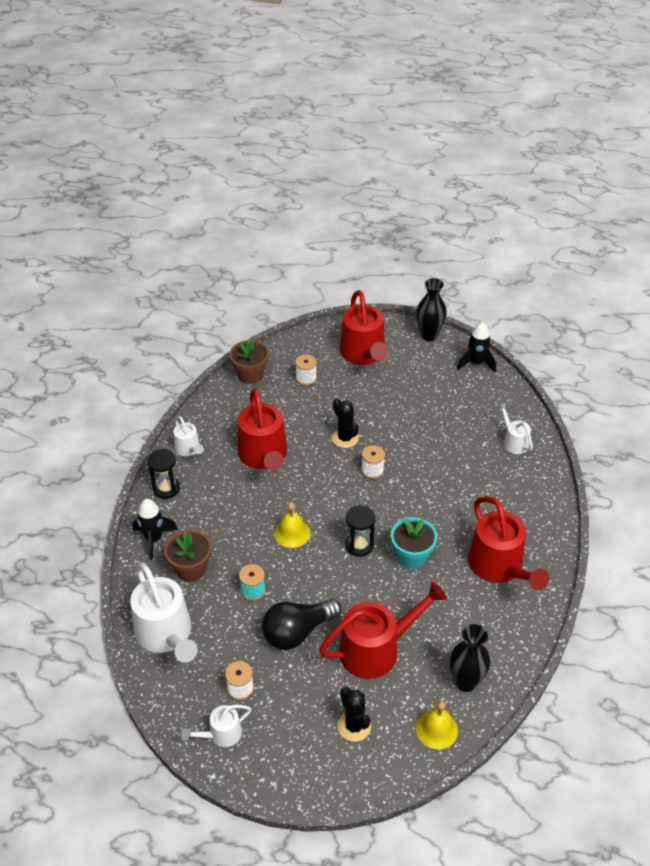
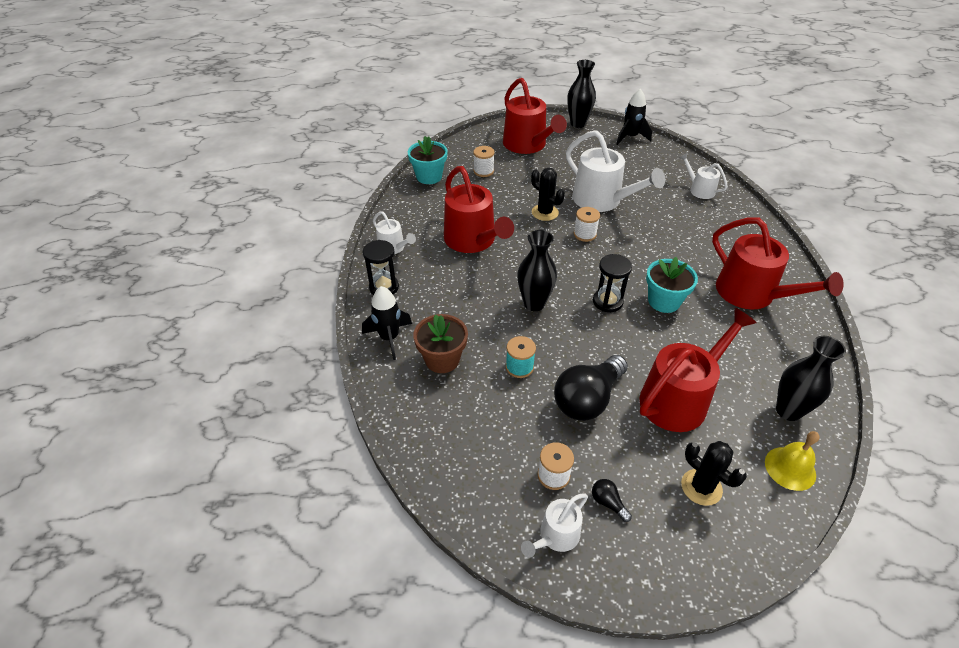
camera: 15 degrees left, 0 degrees up
white watering can [130,563,198,663] -> white watering can moved to [566,130,665,212]
brown flower pot [229,339,269,384] -> turquoise flower pot [408,136,448,184]
yellow bell [274,502,310,548] -> black vase [517,230,557,311]
none -> black light bulb [592,479,632,522]

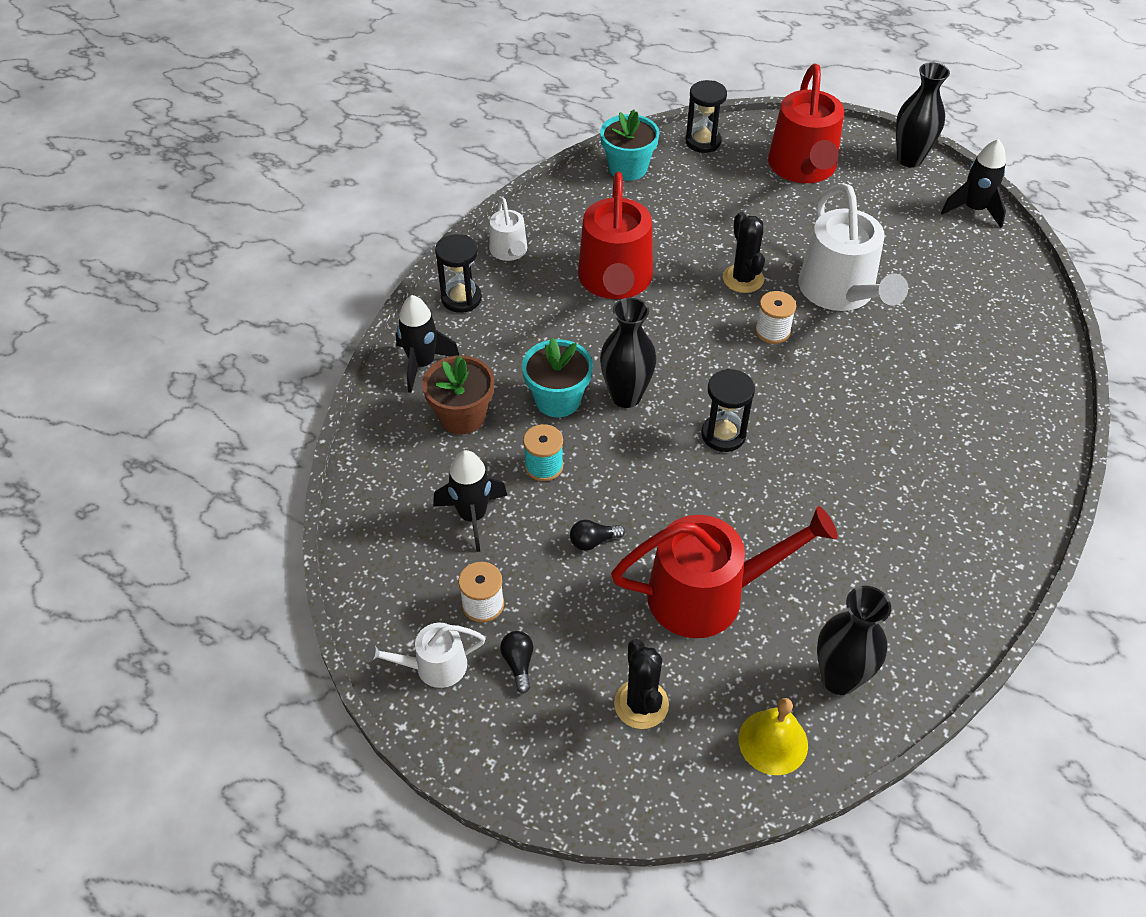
camera: 30 degrees right, 5 degrees up
white spool [473,146,495,177] -> none
black light bulb [554,355,628,421] -> black light bulb [570,520,625,551], size x0.42
turquoise flower pot [646,257,698,313] -> turquoise flower pot moved to [522,338,593,417]
white watering can [679,153,728,199] -> none
red watering can [712,217,844,309] -> none
none -> black rocket [433,450,507,552]
none -> black hourglass [685,80,727,153]

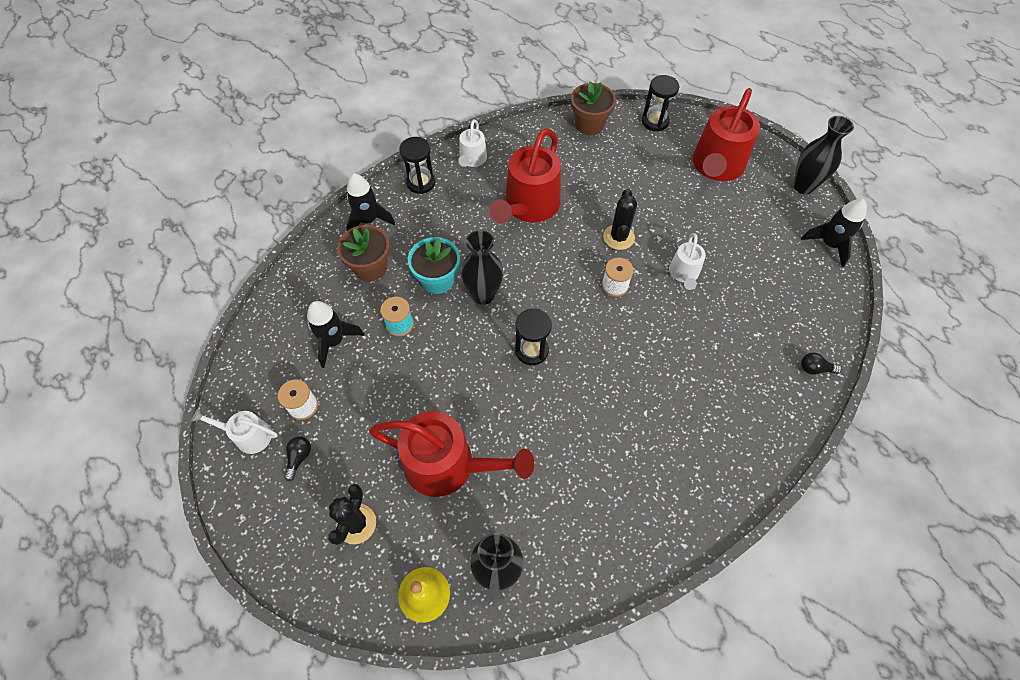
camera: 25 degrees right, 10 degrees up
black light bulb [570,520,625,551] -> black light bulb moved to [801,353,842,375]
turquoise flower pot [600,109,659,181] -> brown flower pot [571,81,616,135]
white watering can [798,183,908,311] -> white watering can [669,233,706,290], size x0.52

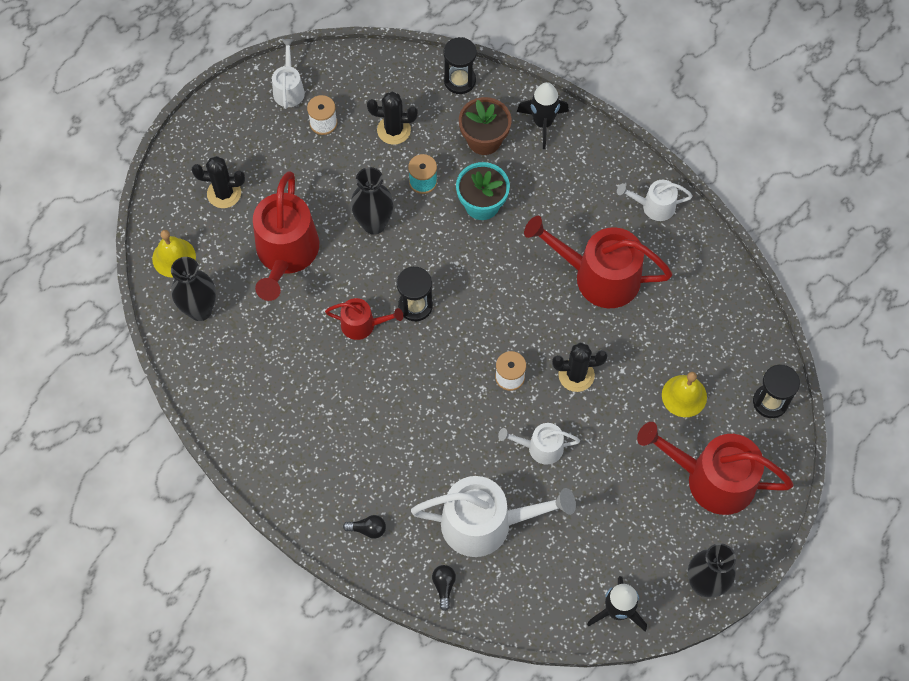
camera: 80 degrees right, 5 degrees up
black light bulb [284,436,311,481] -> black light bulb moved to [343,515,386,539]
black rocket [307,301,365,368] -> black cactus [367,91,418,145]
black hourglass [399,137,435,194] -> black hourglass moved to [443,37,477,94]
black vase [461,230,503,305] -> black vase moved to [351,167,394,235]
brown flower pot [571,81,616,135] -> none
none -> red watering can [325,298,403,340]
none -> white watering can [411,476,576,557]
none -> yellow bell [662,372,707,417]

